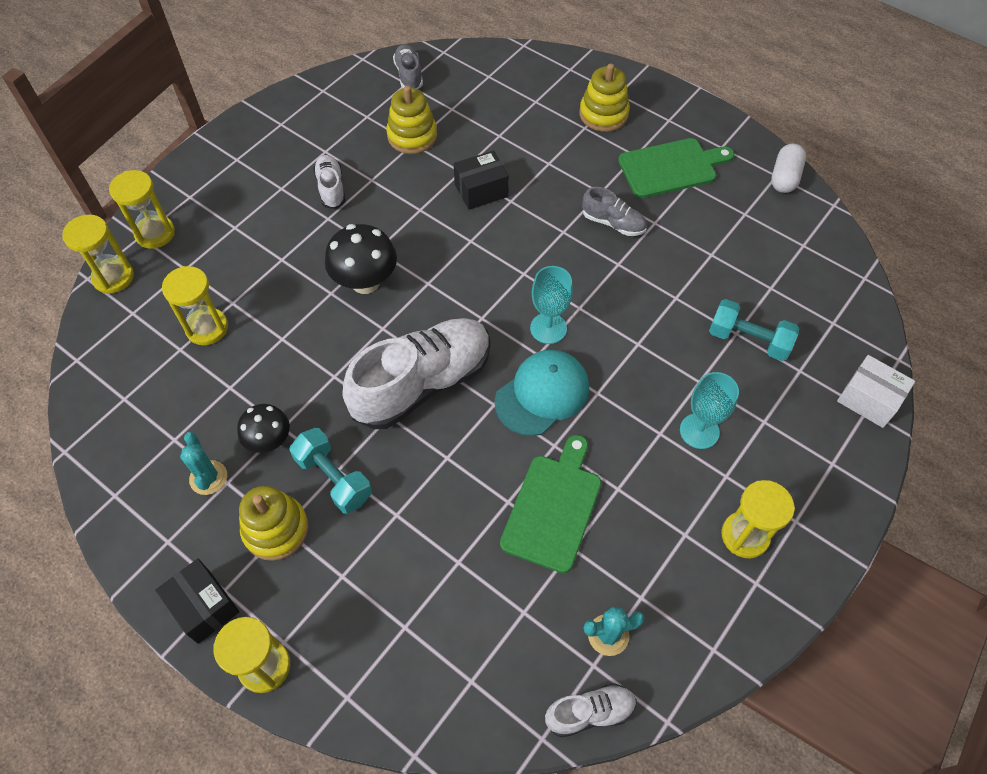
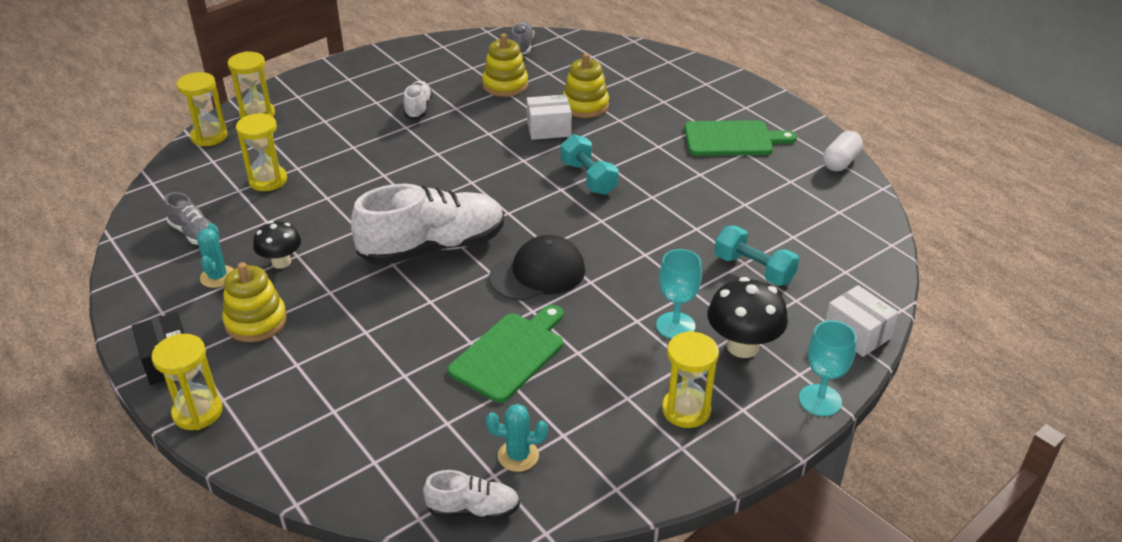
camera: 15 degrees right, 20 degrees down
turquoise dumbbell [290,428,372,514] -> turquoise dumbbell moved to [561,134,619,195]
black mushroom [325,224,397,294] -> black mushroom moved to [707,277,788,358]
black box [454,151,509,210] -> white box [526,94,572,140]
turquoise cap [495,350,589,436] -> black cap [489,235,585,301]
turquoise goblet [530,266,573,344] -> turquoise goblet moved to [799,320,857,416]
yellow stacking toy [579,63,630,132] -> yellow stacking toy moved to [562,53,609,118]
grey shoe [582,187,647,236] -> grey shoe moved to [164,192,218,245]

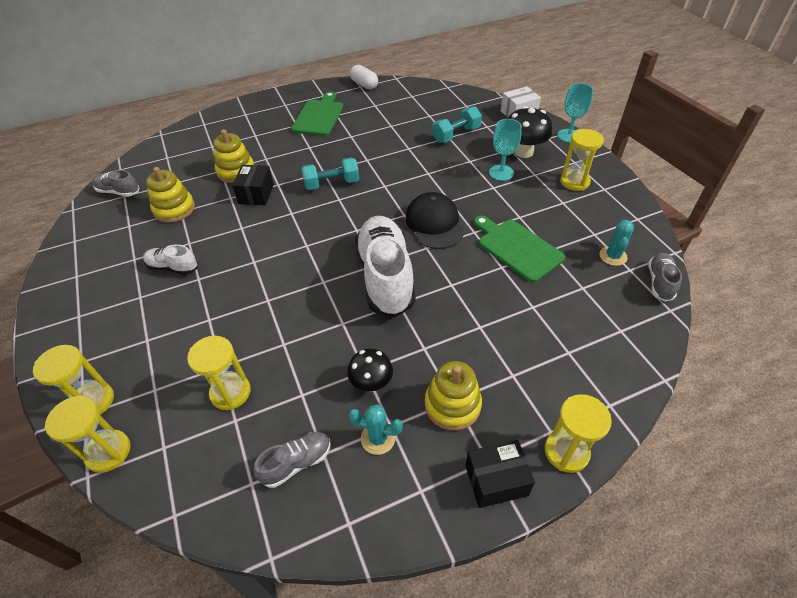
camera: 75 degrees left, 10 degrees up
white shoe [423,470,520,519] -> grey shoe [648,253,682,302]
white box [526,94,572,140] -> black box [232,165,274,205]

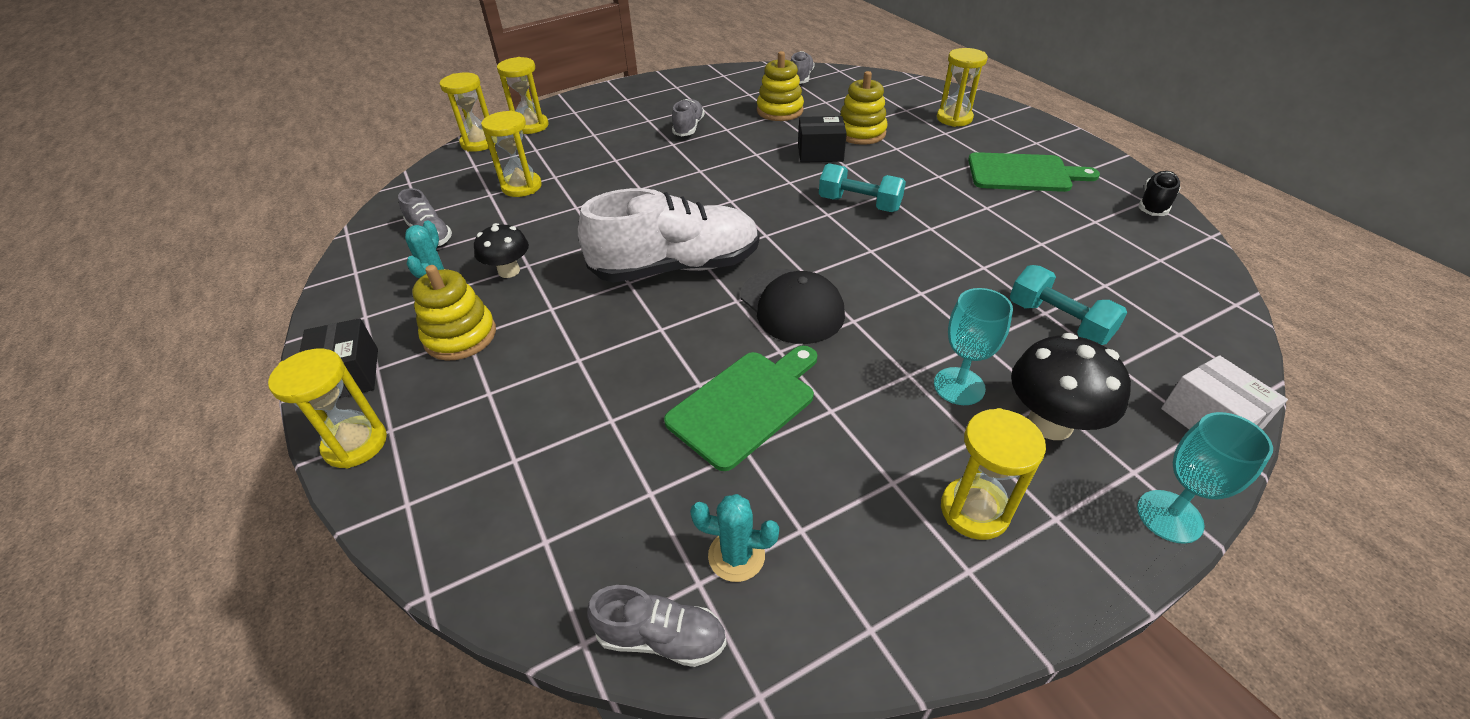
camera: 85 degrees right, 5 degrees down
white shoe [143,244,197,275] -> grey shoe [672,99,705,136]
turquoise dumbbell [301,157,359,190] -> turquoise dumbbell turned 45 degrees counterclockwise [819,163,906,212]
white capsule [350,65,378,90] -> black shoe [1139,171,1181,216]
black cap [405,192,464,249] -> black cap turned 75 degrees clockwise [741,269,845,344]
none -> yellow hourglass [937,48,988,127]

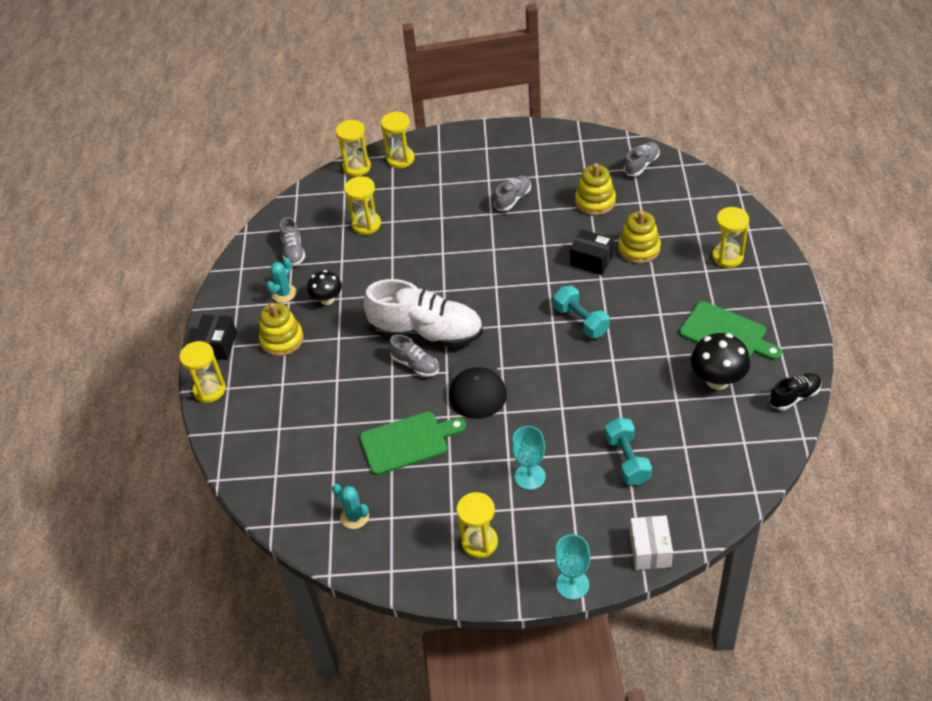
camera: 30 degrees right, 5 degrees up
grey shoe [587,585,727,667] -> grey shoe moved to [389,334,439,377]
black mushroom [1011,333,1131,440] -> black mushroom moved to [691,333,750,390]

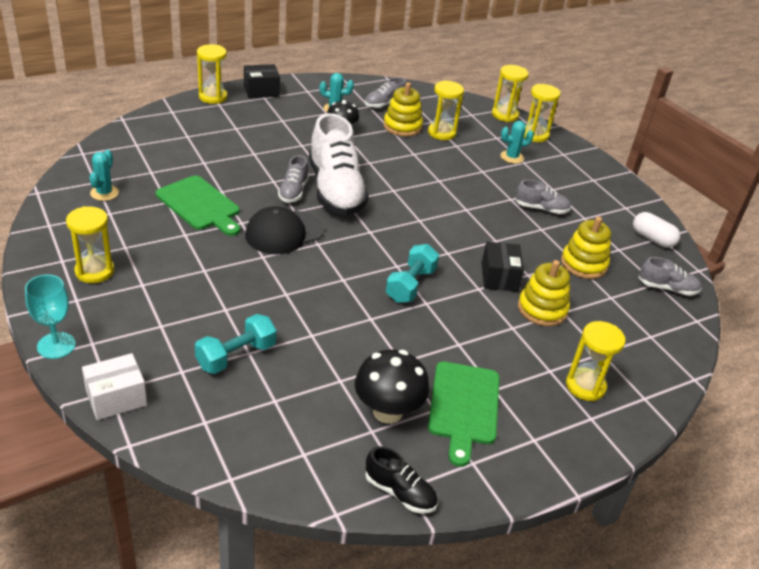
camera: 55 degrees right, 10 degrees down
yellow stacking toy [259,303,304,356] -> yellow stacking toy moved to [384,82,423,137]
turquoise goblet [512,426,546,490] -> none
none -> turquoise cactus [501,121,534,164]
none -> white capsule [633,212,680,248]

